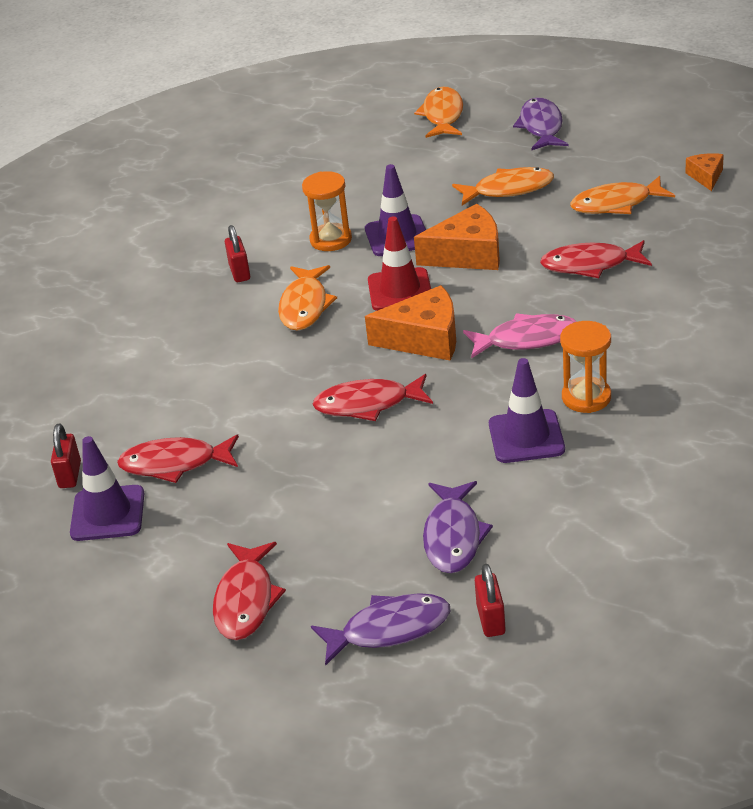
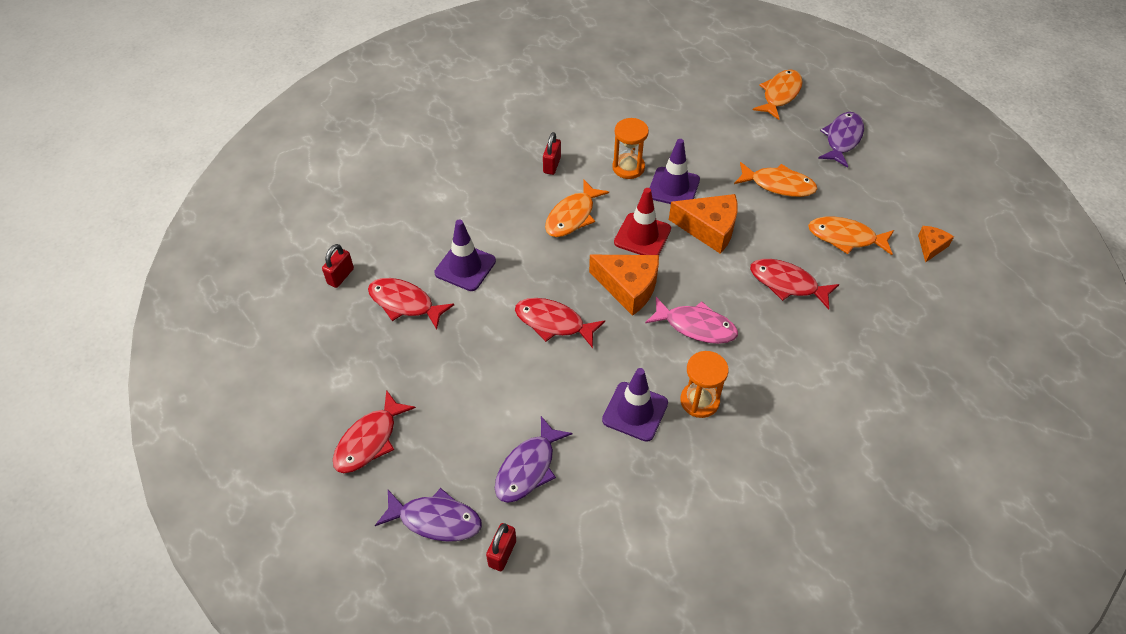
camera: 25 degrees right, 15 degrees up
purple traffic cone [70,436,145,541] -> purple traffic cone moved to [434,219,496,291]

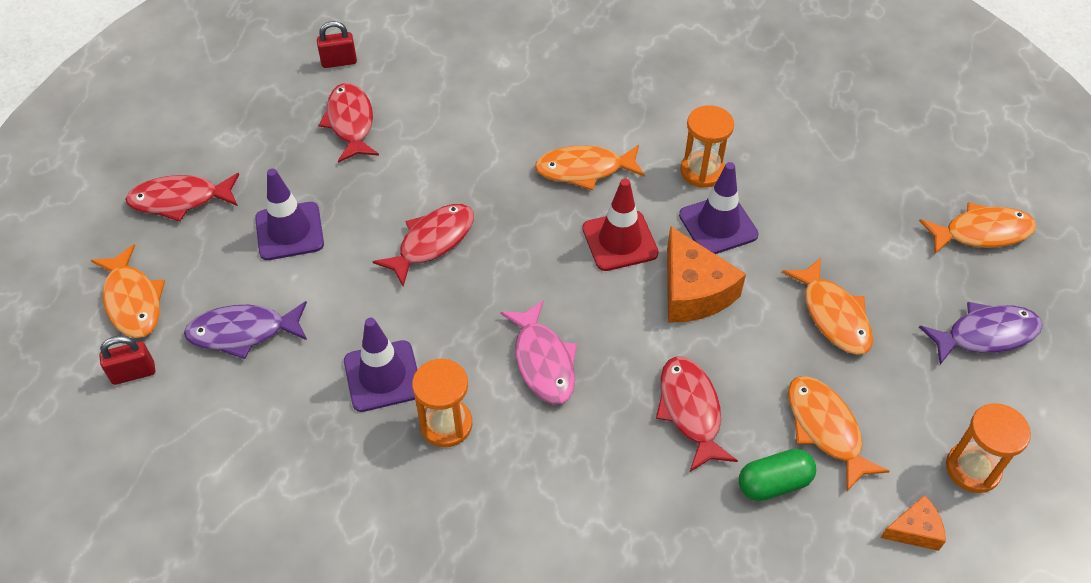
camera: 50 degrees right, 0 degrees up
purple fish [375,488,482,542] -> orange fish [91,244,165,338]
purple traffic cone [434,219,496,291] -> purple traffic cone moved to [255,169,324,260]
red fish [515,298,605,348] -> red fish turned 60 degrees clockwise [373,204,474,287]
red padlock [543,132,561,175] -> none
orange cheese [589,255,659,316] -> none
none -> green capsule [739,449,816,501]
none -> orange hourglass [946,403,1031,493]

